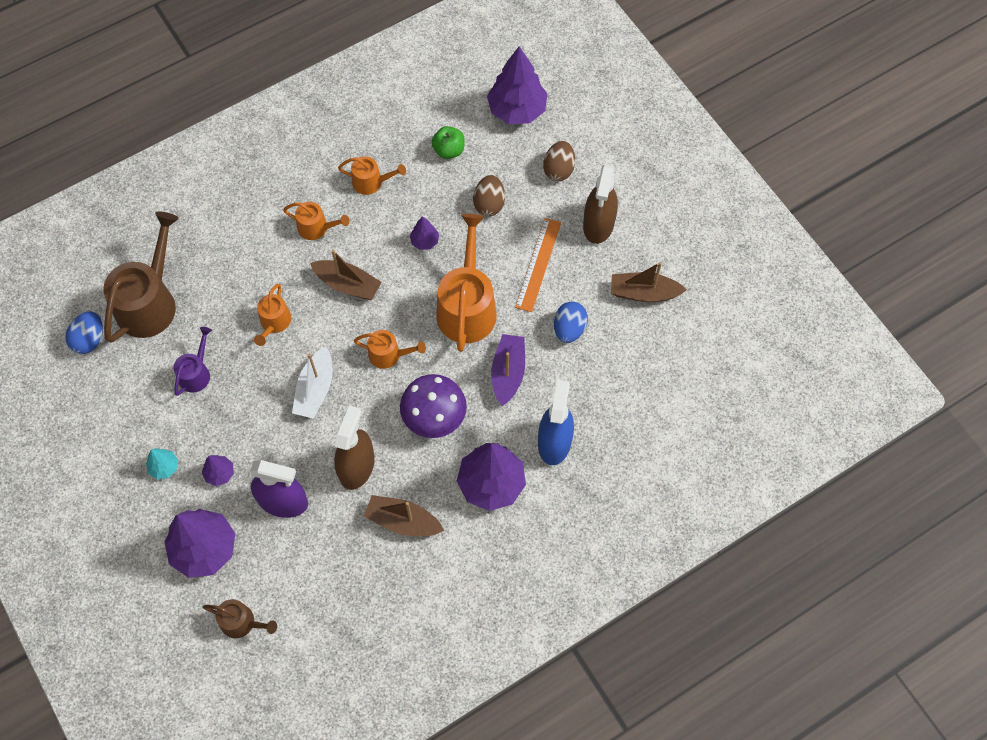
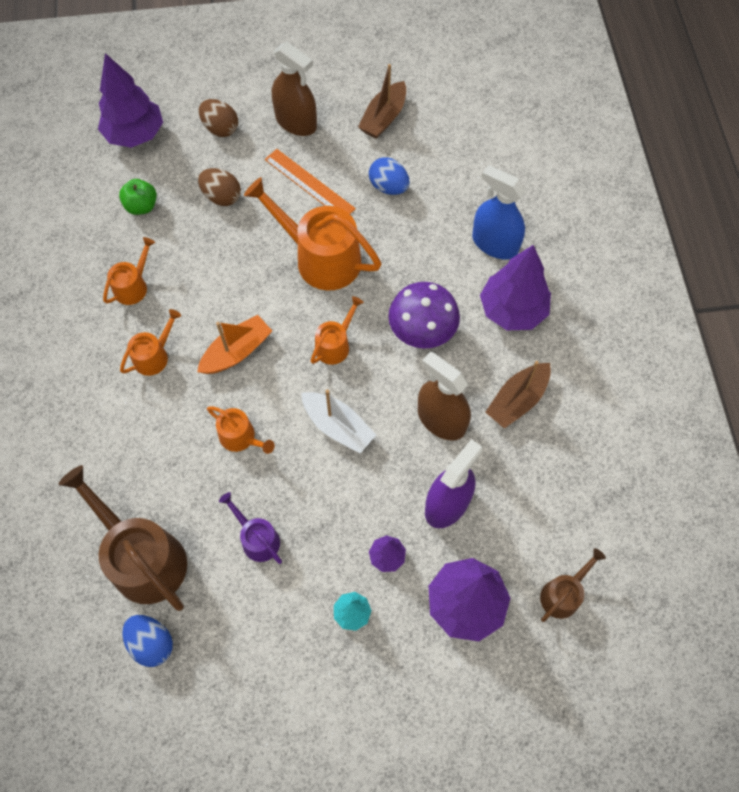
camera: 65 degrees left, 0 degrees up
brown boat [310,249,382,300] -> orange boat [197,315,272,374]
purple tree [410,216,439,250] -> none
purple boat [491,334,525,406] -> none

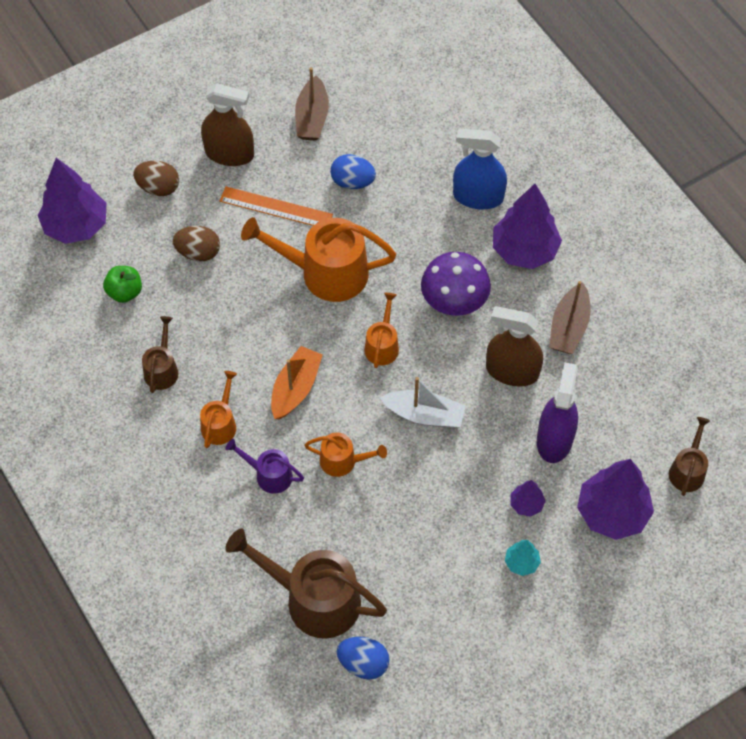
camera: 25 degrees left, 5 degrees down
orange watering can [103,237,155,305] -> brown watering can [142,316,179,393]
purple watering can [219,492,282,564] -> purple watering can moved to [225,439,304,494]

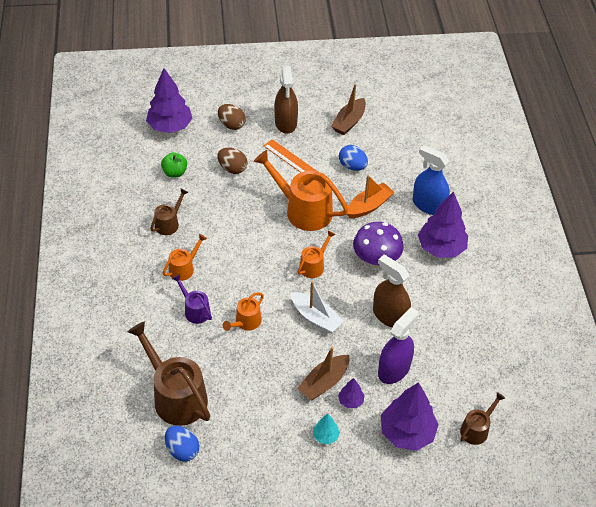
camera: 25 degrees right, 10 degrees down
brown spray bottle [201,83,254,166] -> brown spray bottle turned 45 degrees clockwise [275,66,298,134]
orange boat [271,346,323,419] -> orange boat moved to [347,175,394,218]
orange watering can [304,432,387,477] -> orange watering can turned 90 degrees clockwise [223,292,264,331]
brown boat [549,281,591,354] -> brown boat moved to [297,347,349,400]

